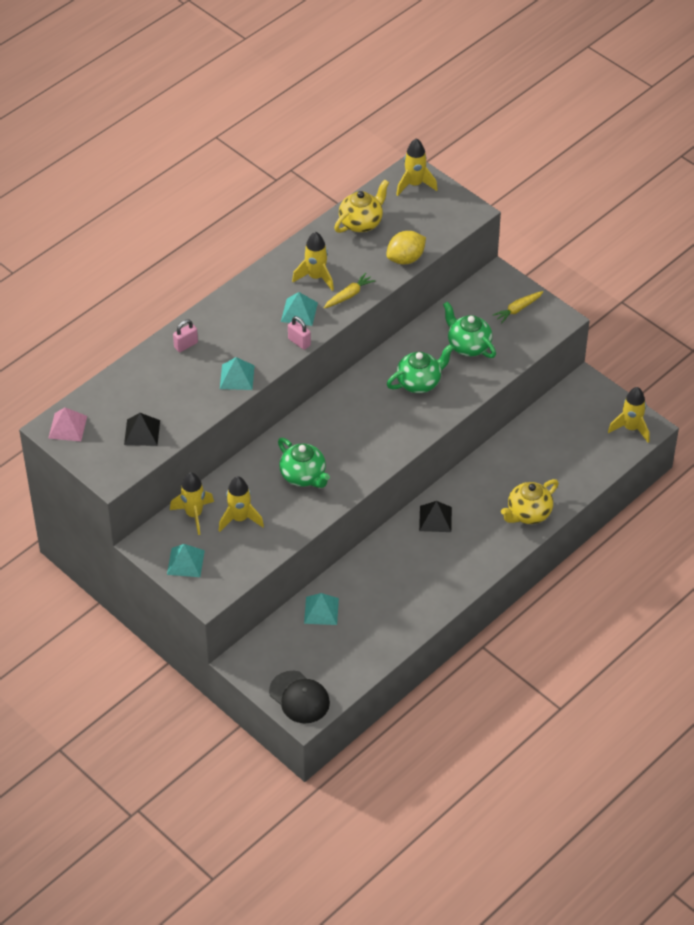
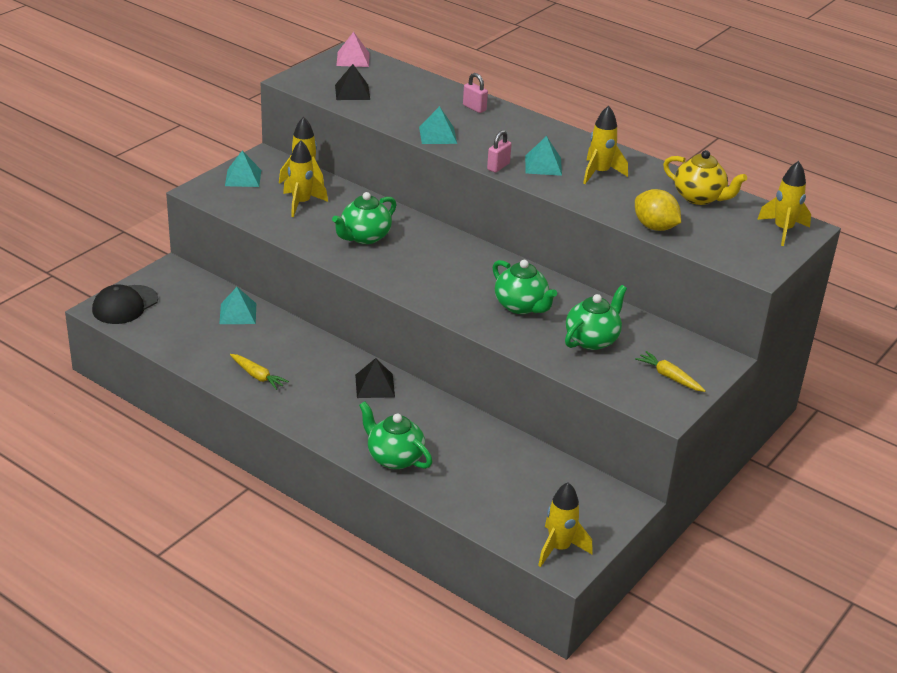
camera: 80 degrees right, 15 degrees down
yellow carrot [324,273,375,308] -> yellow carrot moved to [230,354,289,390]
yellow teapot [501,479,559,524] -> green teapot [359,401,432,469]

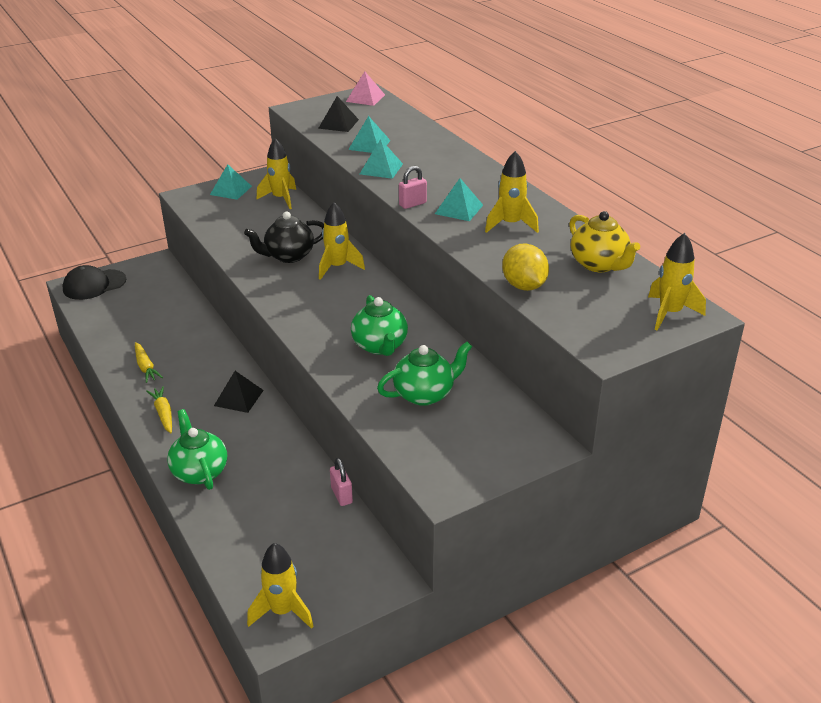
camera: 25 degrees right, 0 degrees up
turquoise pyramid [219,287,256,324] -> turquoise pyramid moved to [348,116,391,153]
yellow rocket [283,140,328,217] -> yellow rocket moved to [319,202,365,280]
green teapot [332,192,396,244] -> black teapot [244,212,324,263]
pink padlock [463,73,488,113] -> pink padlock moved to [330,458,353,506]
yellow carrot [635,351,706,392] -> yellow carrot moved to [146,386,172,433]

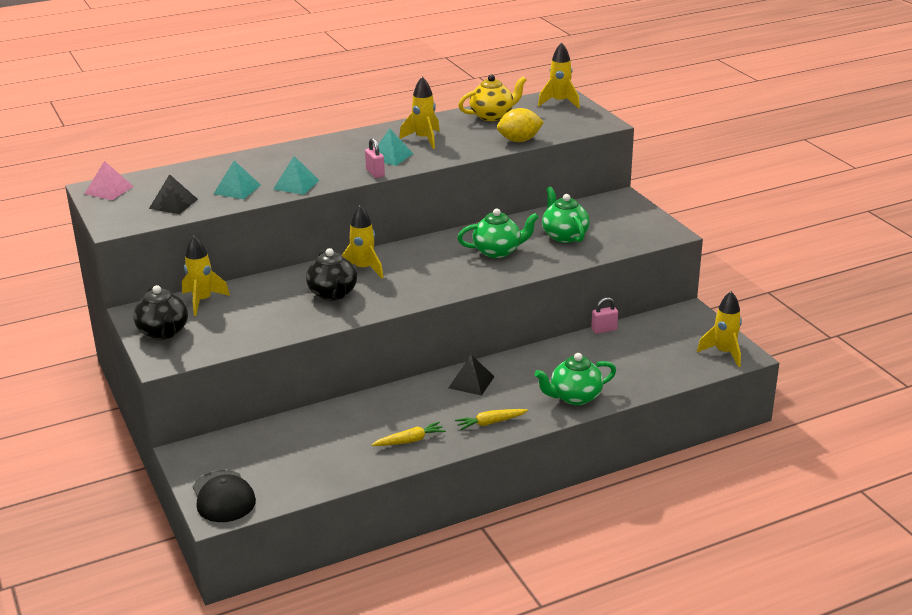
camera: 85 degrees left, 5 degrees down
turquoise pyramid [210,164,252,200] -> black teapot [133,285,188,340]

